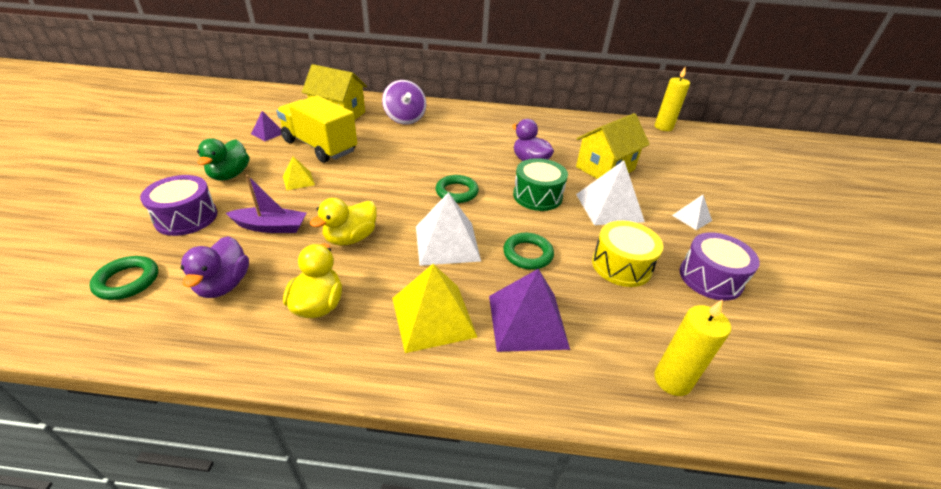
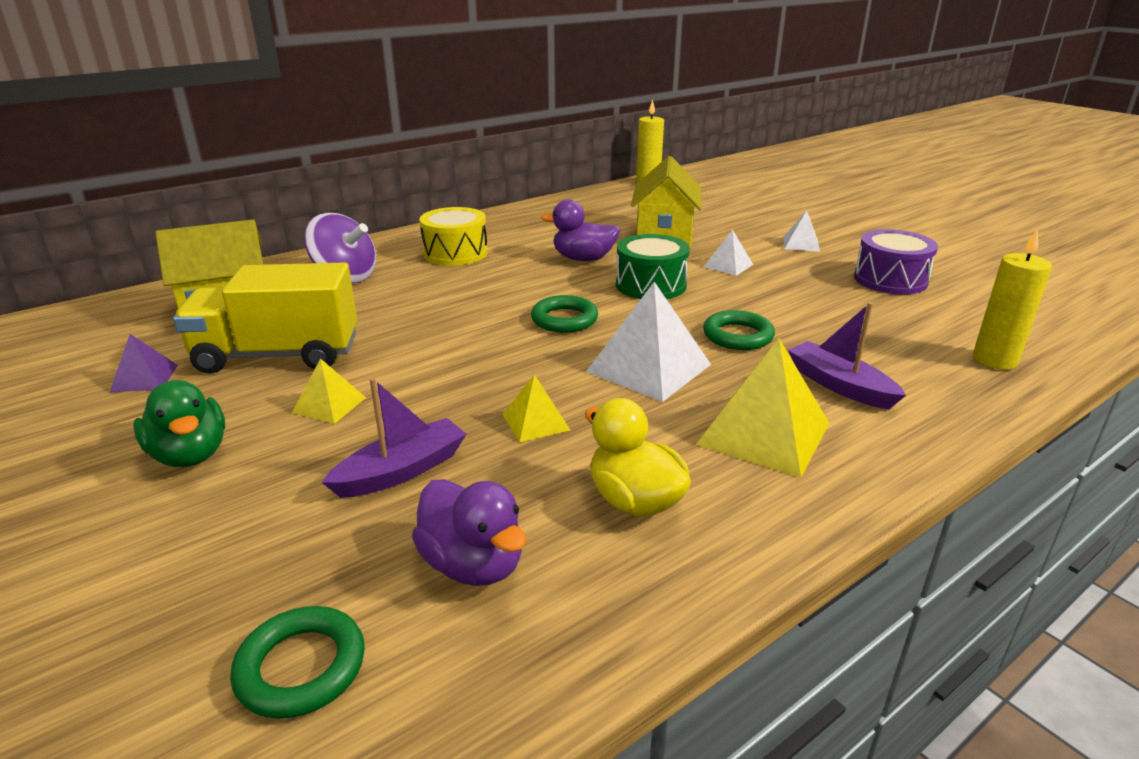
camera: 40 degrees left, 10 degrees down
purple drum [140,175,217,236] -> none
yellow duck [310,198,377,246] -> yellow pyramid [502,374,570,442]
purple pyramid [489,269,570,352] -> purple boat [788,302,906,410]
white pyramid [576,161,645,225] -> white pyramid [704,230,753,276], size x0.53
yellow drum [592,221,663,287] -> yellow drum moved to [419,207,488,266]

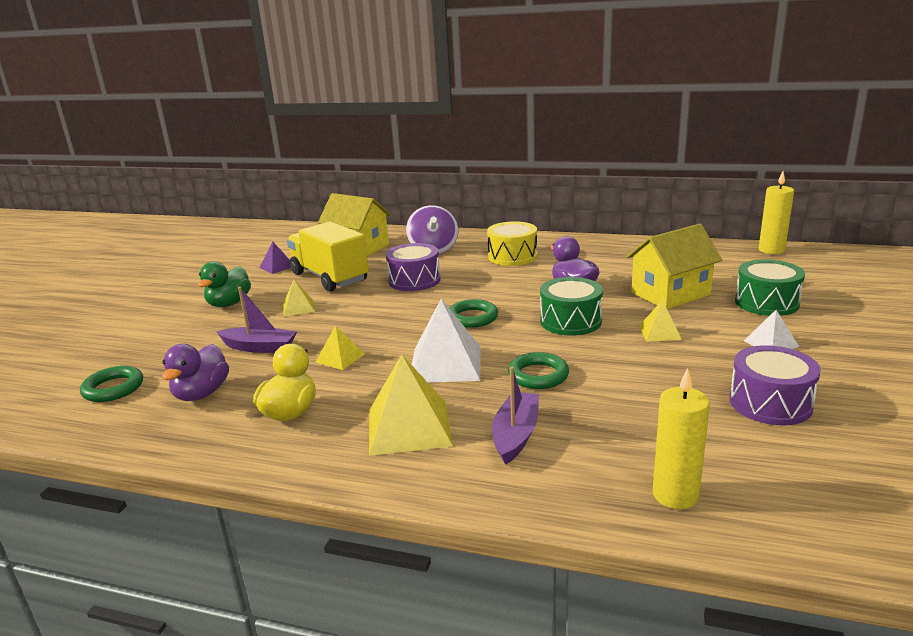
camera: 55 degrees right, 5 degrees down
white pyramid [704,230,753,276] -> yellow pyramid [639,300,682,342]
none -> purple drum [386,243,441,291]
none -> green drum [735,260,805,316]

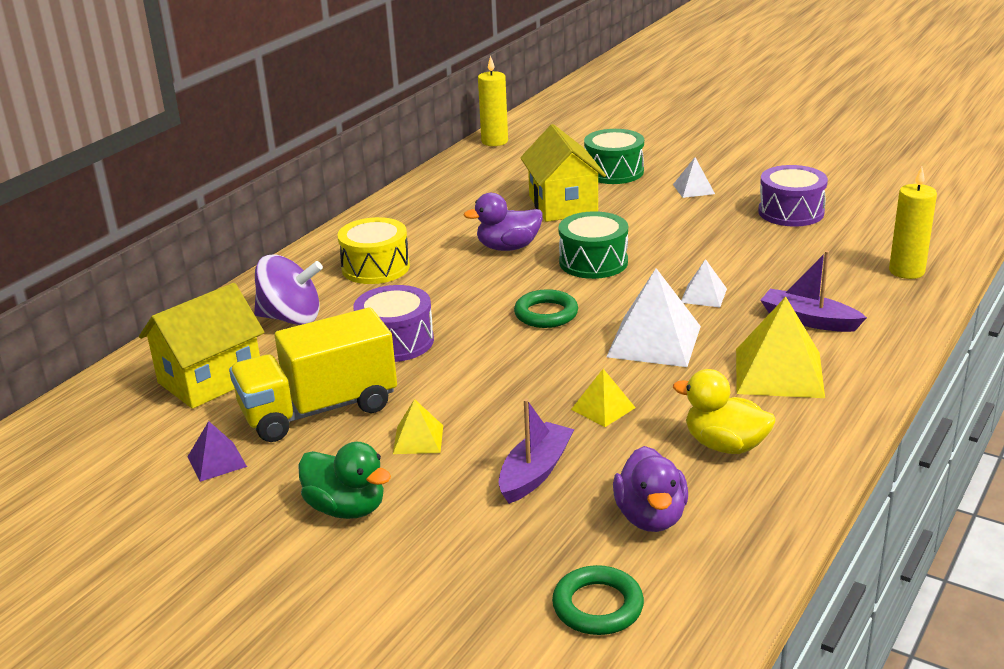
camera: 75 degrees left, 5 degrees up
purple duck [162,344,229,401] -> purple duck turned 60 degrees clockwise [613,446,688,532]
green ring [508,352,569,389] -> white pyramid [681,259,727,308]
yellow pyramid [639,300,682,342] -> none

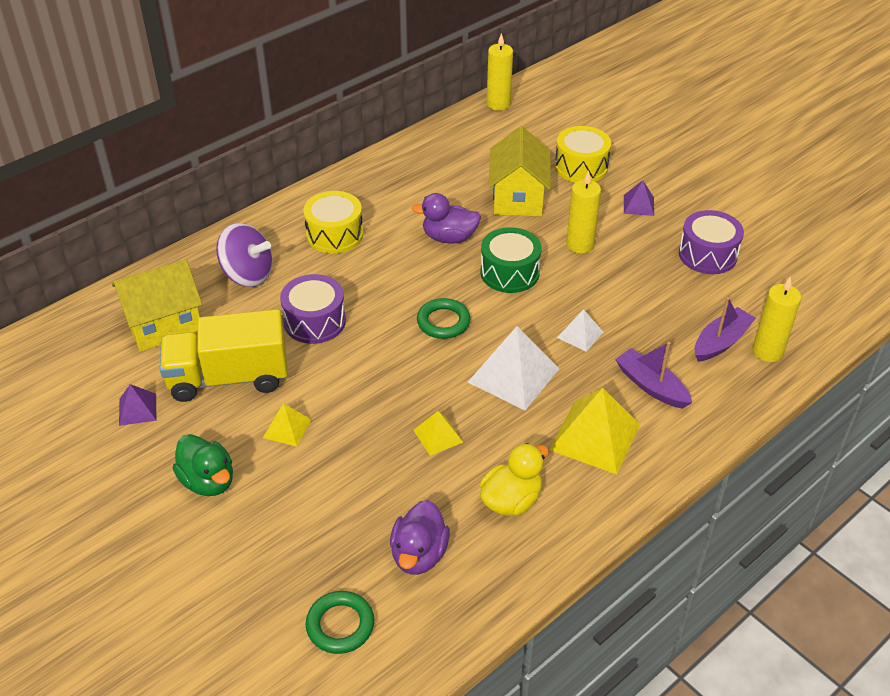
camera: 15 degrees right, 15 degrees up
purple boat [499,399,574,504] -> purple boat moved to [695,297,756,362]
green drum [584,129,644,184] -> yellow drum [555,126,611,182]
white pyramid [673,157,715,198] -> purple pyramid [624,180,654,216]
yellow duck [673,369,775,454] -> yellow duck turned 90 degrees clockwise [480,443,549,516]
none -> yellow candle [566,171,601,254]

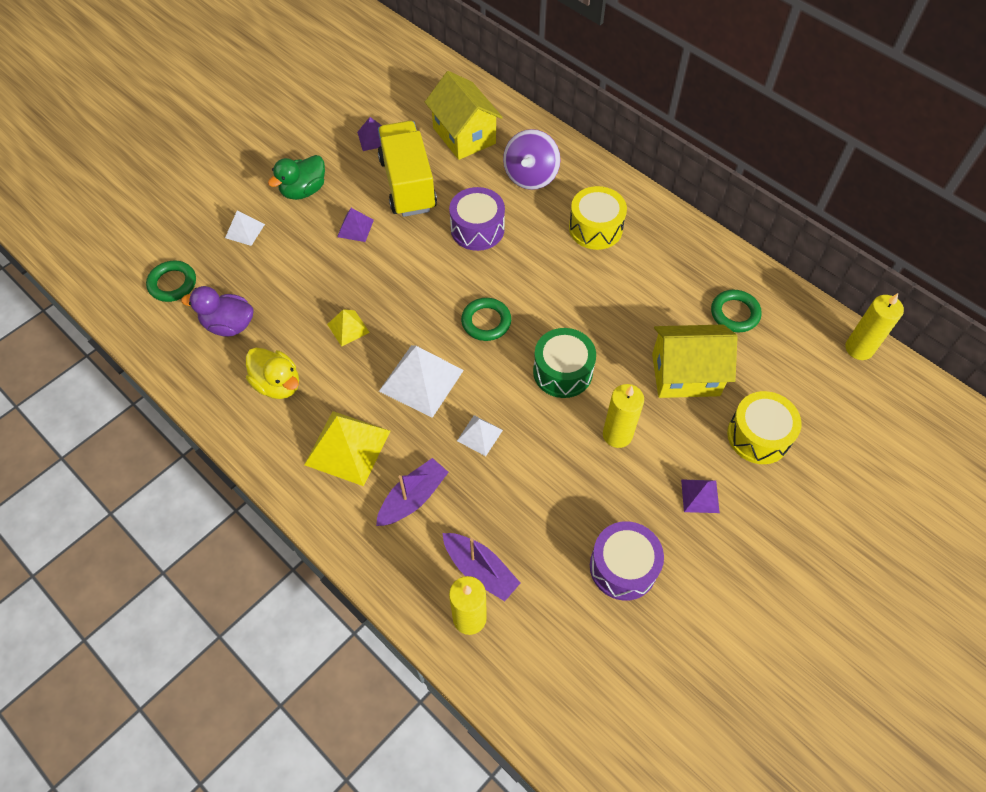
camera: 85 degrees right, 15 degrees up
yellow pyramid [263,403,311,447] -> purple pyramid [337,208,374,242]
purple duck [412,193,481,244] -> none
none -> white pyramid [225,211,265,246]
none -> green ring [711,290,762,332]

